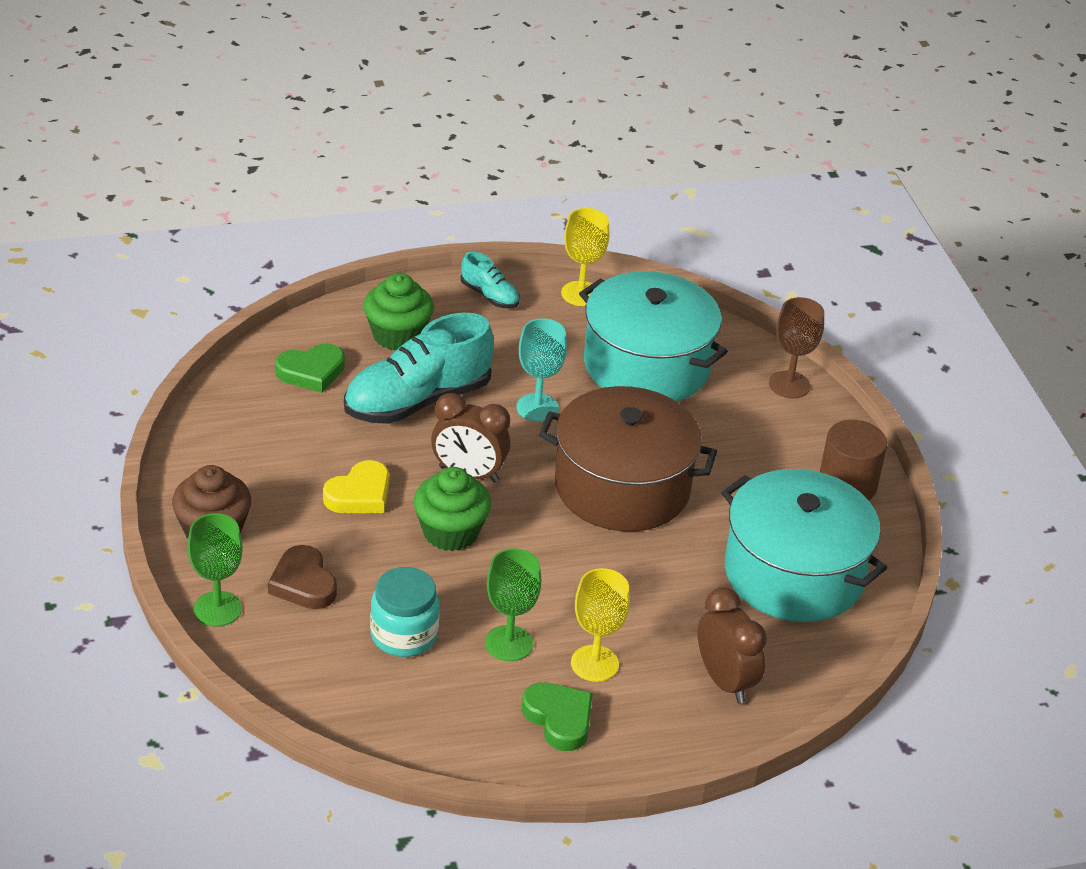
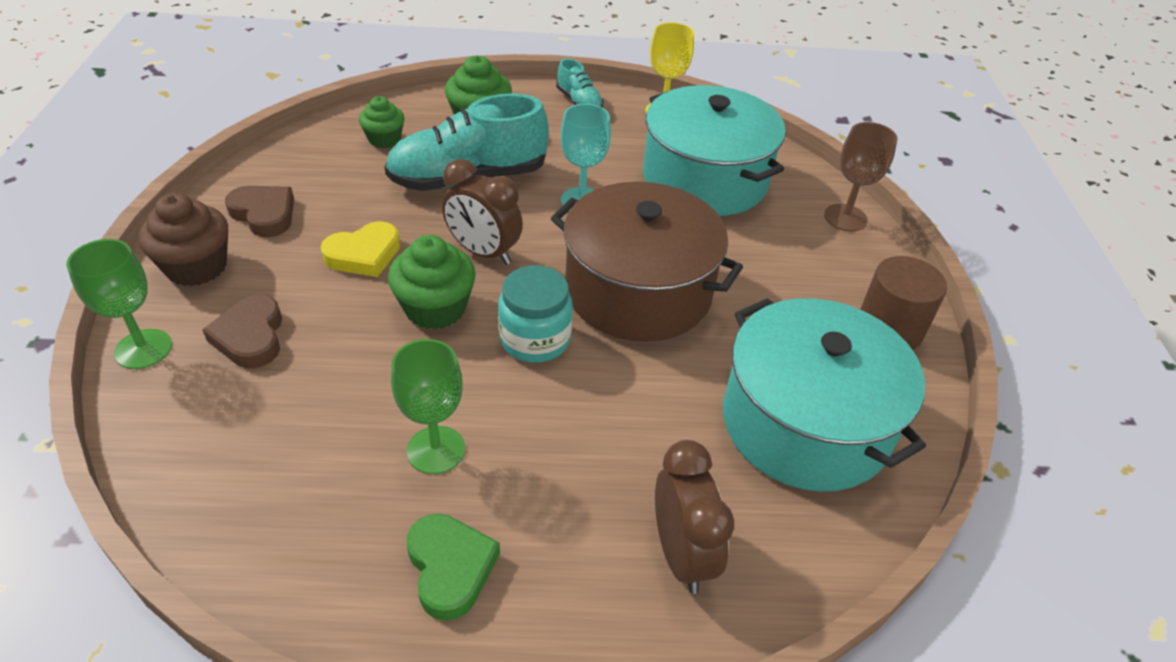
camera: 15 degrees right, 5 degrees up
green heart [275,344,345,393] -> green cupcake [359,96,405,148]
turquoise jar [370,567,440,657] -> turquoise jar moved to [498,265,573,362]
yellow goblet [571,568,630,682] -> none
none -> brown heart [225,186,294,237]

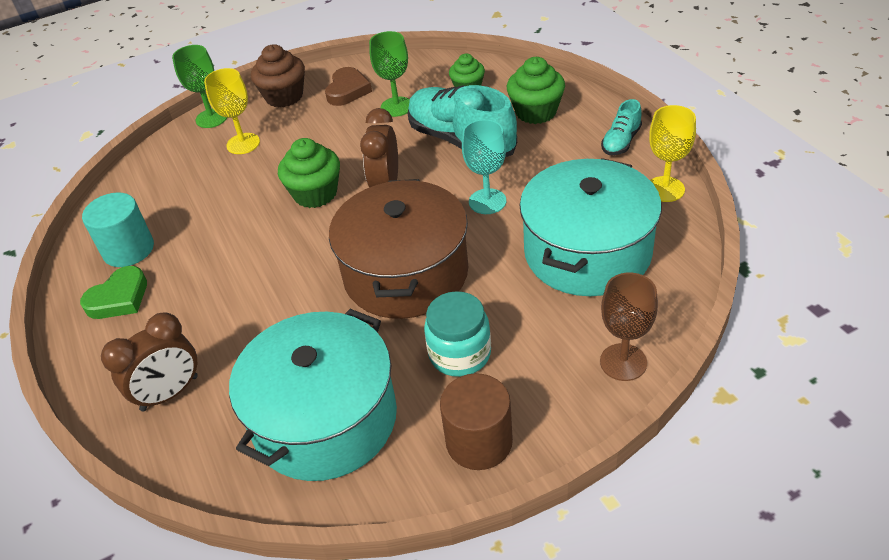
camera: 70 degrees right, 0 degrees up
brown heart [202,295,282,368] -> yellow goblet [204,68,260,154]
yellow heart [320,221,400,277] -> none
green goblet [391,339,465,474] -> green goblet moved to [369,31,410,117]
turquoise jar [498,265,573,362] -> turquoise jar moved to [424,291,491,377]
none -> turquoise cylinder [82,192,154,267]

